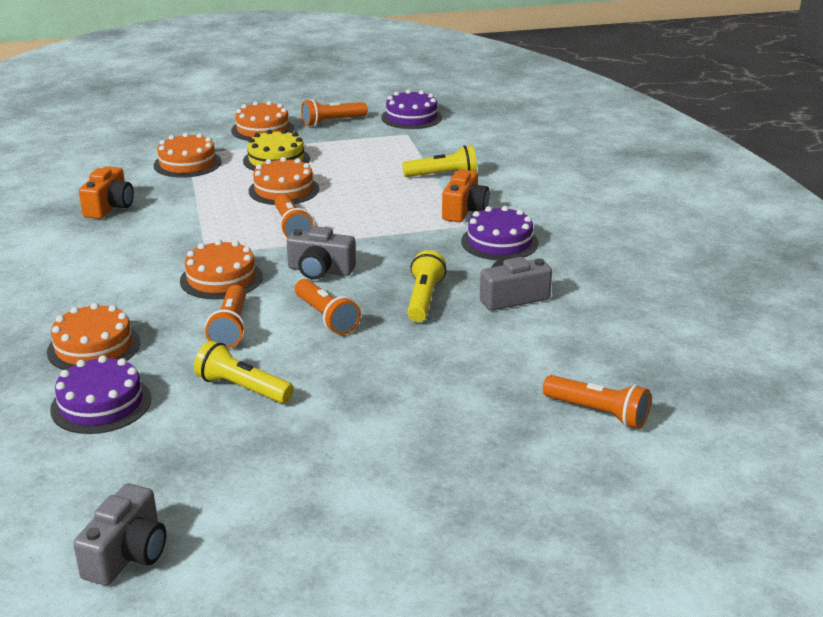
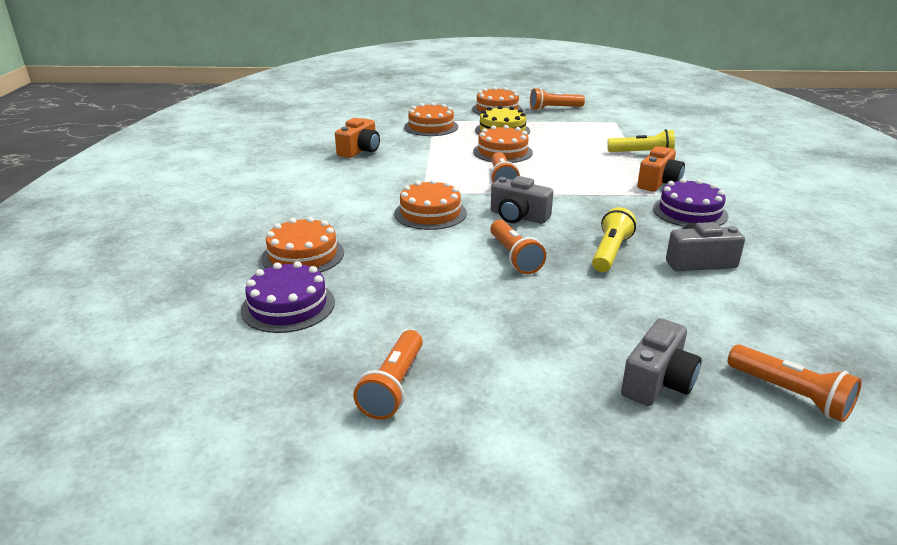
camera: 15 degrees right, 0 degrees up
grey camera [73,484,166,586] -> grey camera moved to [621,318,702,406]
yellow flashlight [194,341,294,404] -> none
orange flashlight [205,285,246,348] -> orange flashlight moved to [353,330,423,420]
purple cake [381,90,442,129] -> none

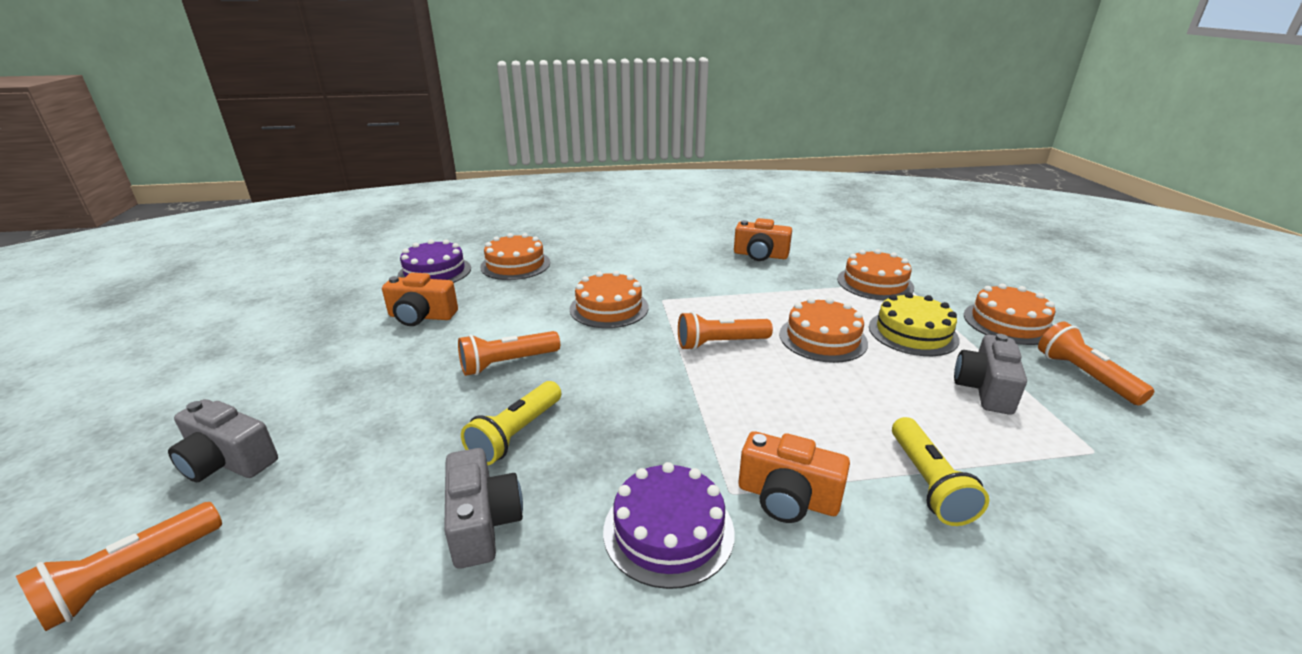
camera: 80 degrees right, 0 degrees up
orange flashlight [353,330,423,420] -> none
grey camera [491,176,553,224] -> grey camera moved to [954,334,1027,415]
yellow flashlight [592,207,636,272] -> yellow flashlight turned 105 degrees clockwise [461,381,561,465]
none -> orange camera [382,273,458,326]

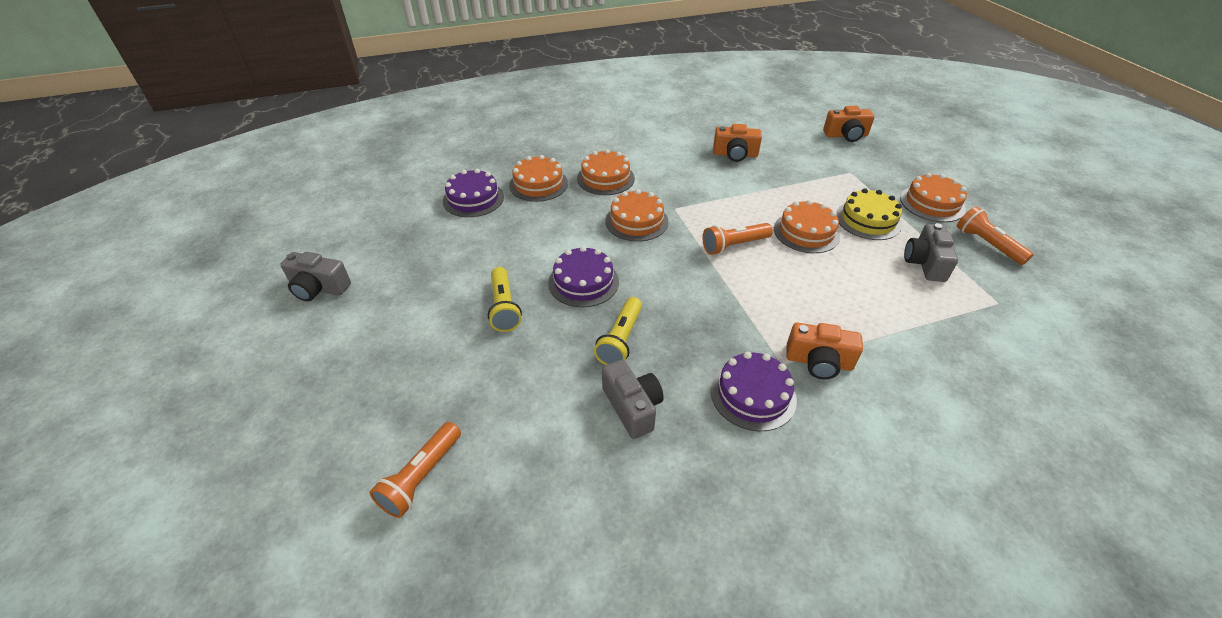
camera: 10 degrees left, 15 degrees up
grey camera [168,399,278,482] -> grey camera moved to [280,251,351,301]
orange camera [382,273,458,326] -> orange camera moved to [823,106,875,142]
orange flashlight [458,331,560,376] -> purple cake [548,246,619,307]
orange cake [837,249,914,301] -> orange cake moved to [577,149,635,195]
yellow flashlight [892,417,989,526] -> yellow flashlight moved to [488,267,522,332]

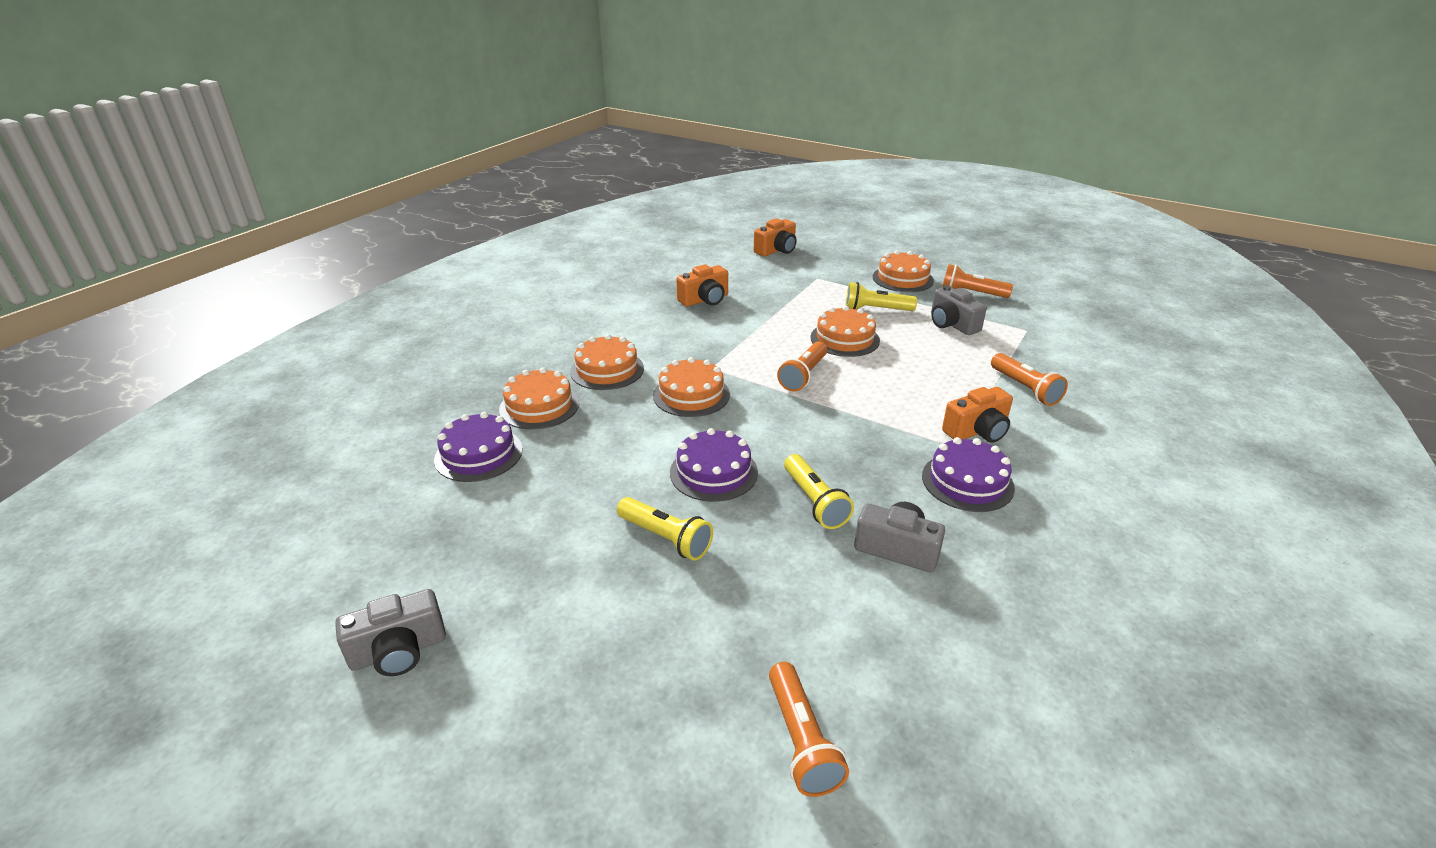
camera: 40 degrees left, 10 degrees down
yellow cake [836,188,902,240] -> yellow flashlight [846,282,917,311]
none -> orange flashlight [991,353,1068,406]

